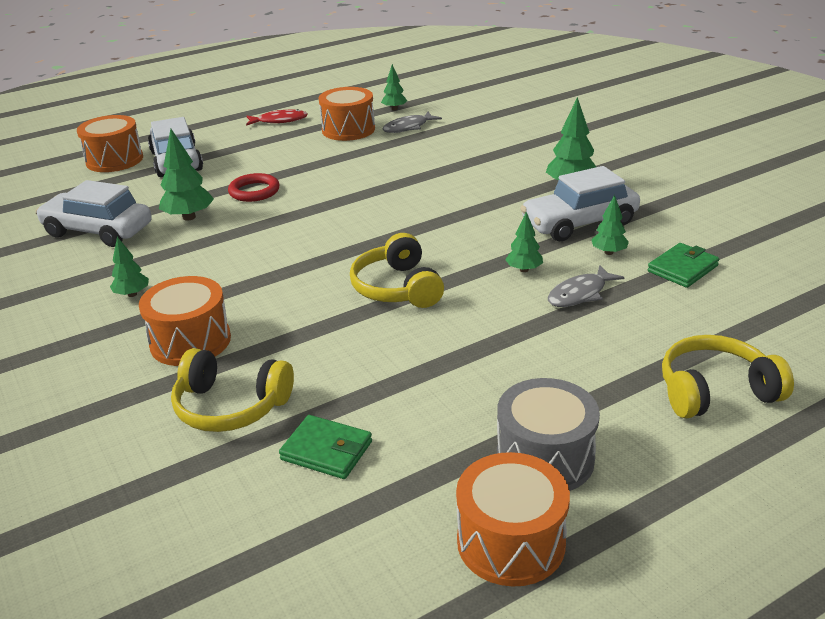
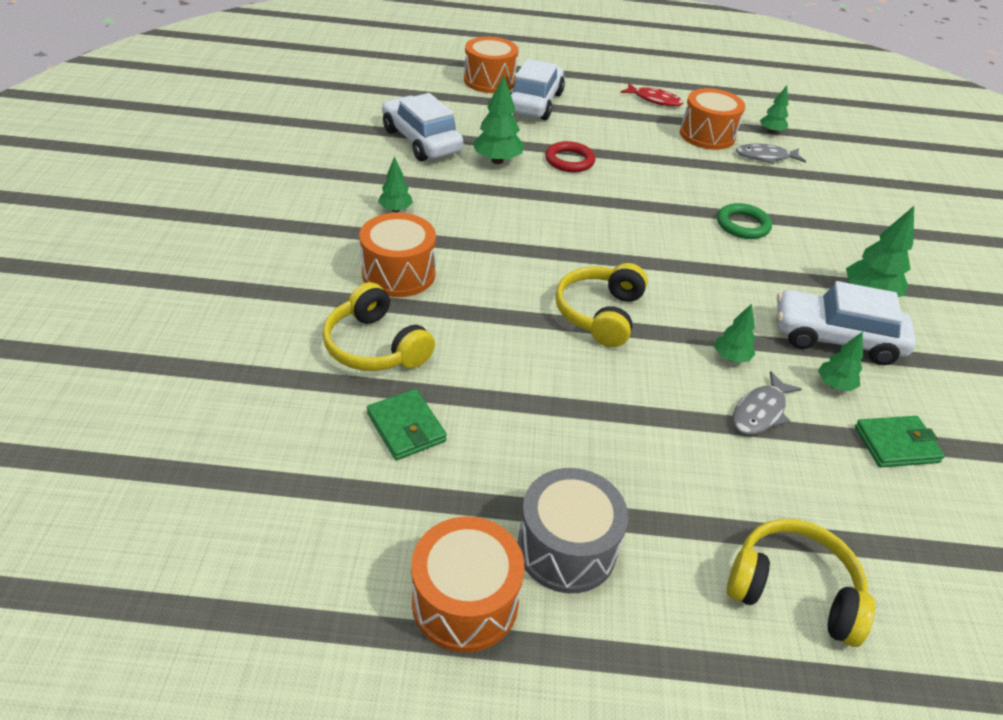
camera: 30 degrees right, 10 degrees up
grey fish [548,265,625,307] -> grey fish turned 45 degrees counterclockwise [733,371,802,435]
none -> green ring [717,203,772,239]

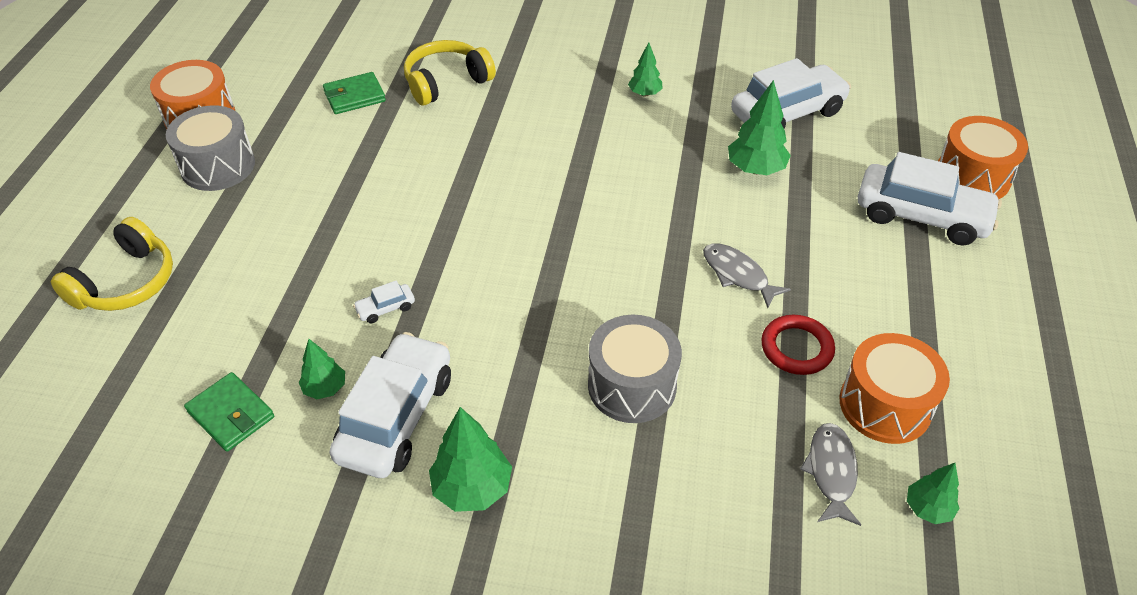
camera: 100 degrees right, 5 degrees up
orange drum [359,213,436,297] -> none
red ring [545,141,595,172] -> red ring moved to [761,315,835,375]
yellow headphones [555,263,648,347] -> none
red fish [621,83,683,106] -> none
green tree [714,304,755,363] -> white car [353,281,415,323]
green ring [717,203,772,239] -> grey drum [588,315,682,423]
grey fish [733,371,802,435] -> grey fish moved to [703,243,791,308]
green wallet [855,416,945,467] -> green wallet turned 45 degrees counterclockwise [184,372,274,452]

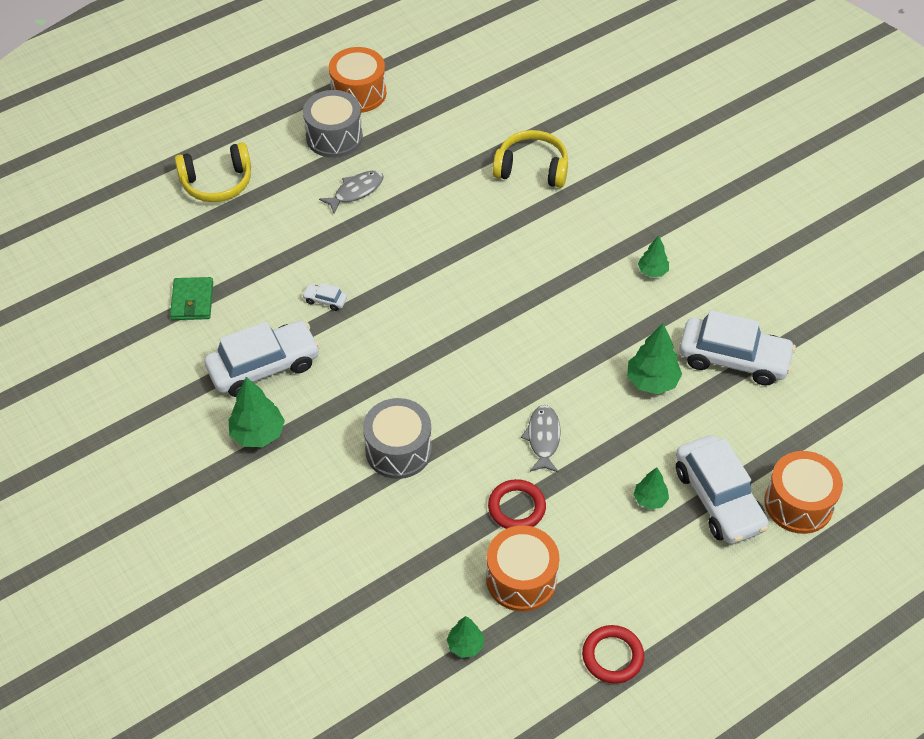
camera: 45 degrees right, 5 degrees up
green tree [299,339,345,399] -> green tree moved to [634,467,669,510]
green wallet [323,72,386,114] -> none
grey fish [800,423,861,526] -> grey fish moved to [319,171,384,214]
none -> red ring [582,625,644,684]

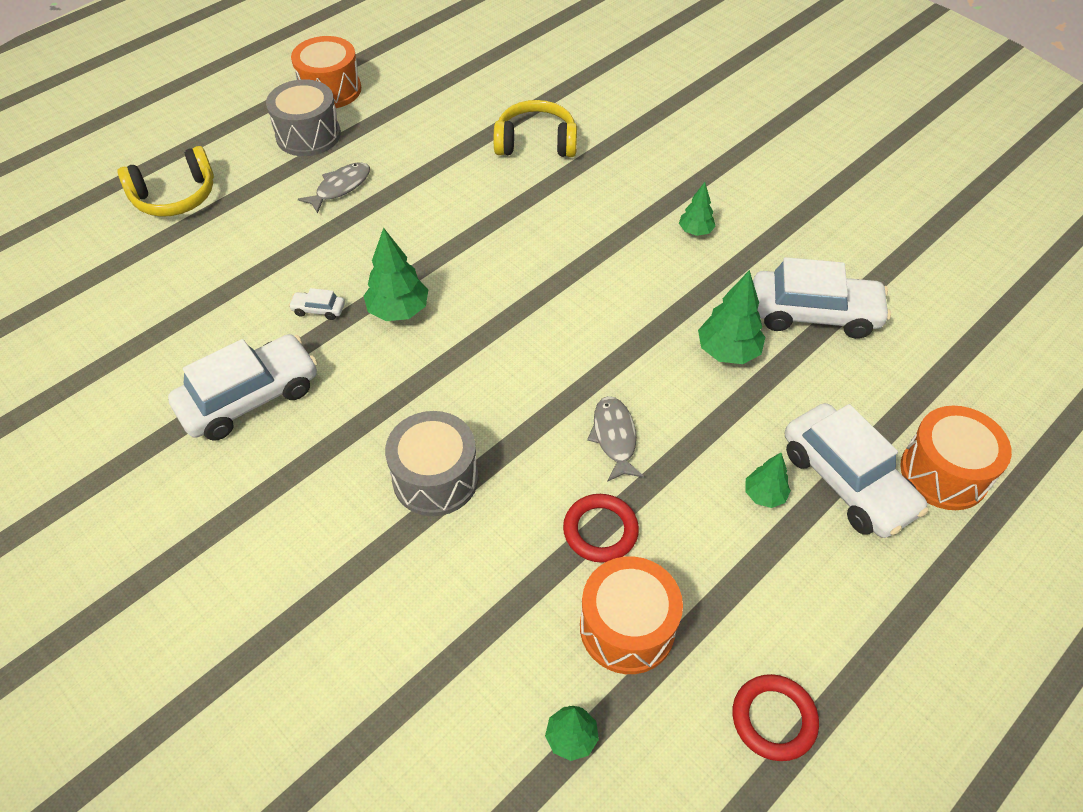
camera: 10 degrees left, 0 degrees up
green wallet [170,277,213,320] -> none
green tree [229,377,285,447] -> green tree moved to [364,228,428,321]

